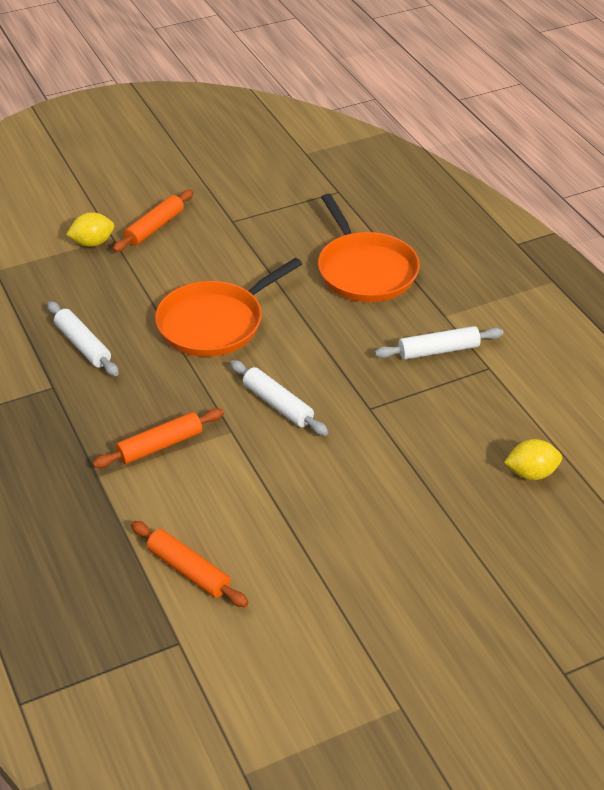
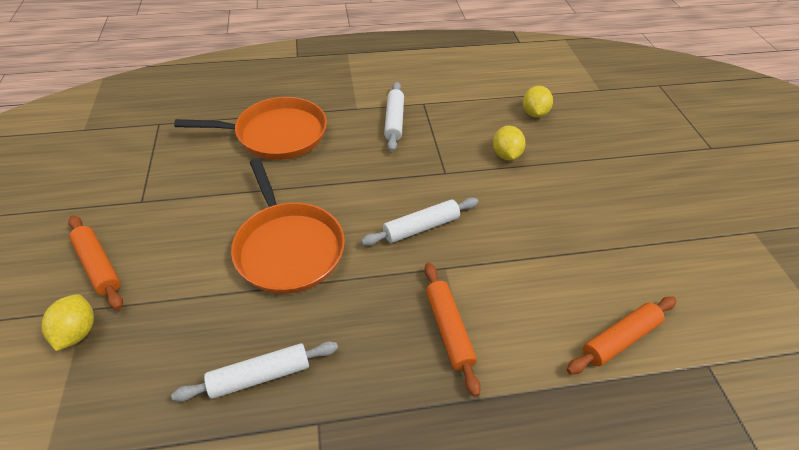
camera: 75 degrees left, 5 degrees up
none -> yellow lemon [493,126,526,160]

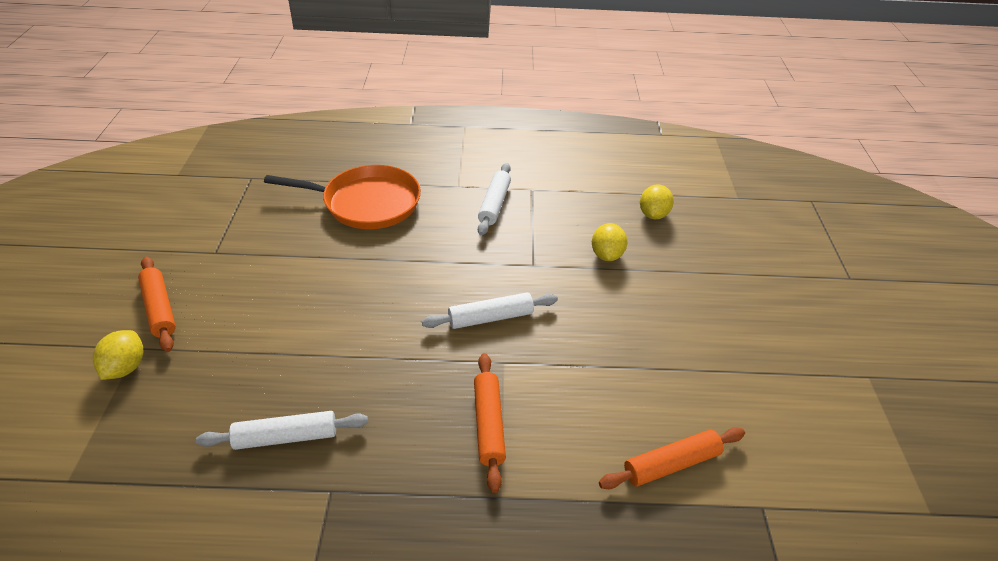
camera: 10 degrees right, 5 degrees down
orange pan [231,158,345,294] -> none

